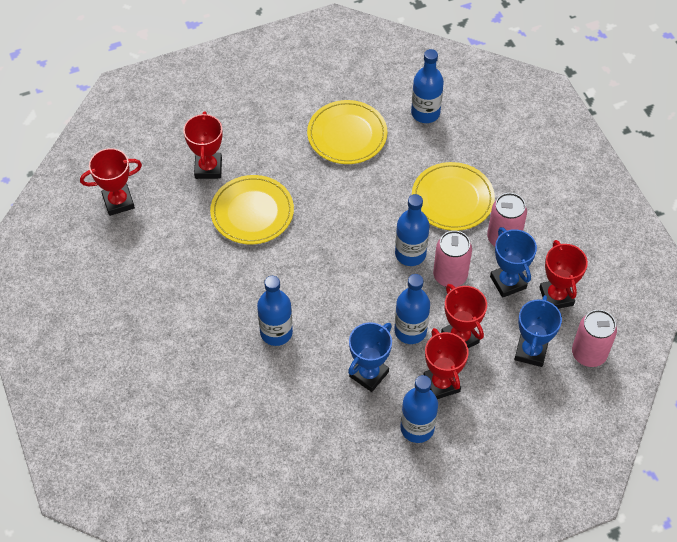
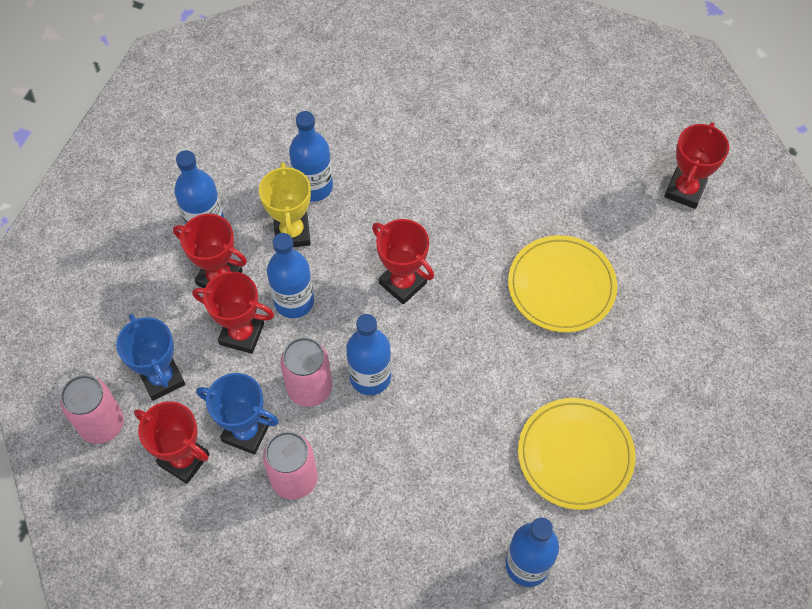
camera: 135 degrees right, 5 degrees up
red trophy [183,112,223,179] -> red trophy moved to [372,219,434,304]
blue bottle [257,276,293,346] -> blue bottle moved to [289,111,333,202]
blue trophy [348,322,392,392] -> yellow trophy [259,162,311,247]
yellow plate [412,162,495,231] -> none

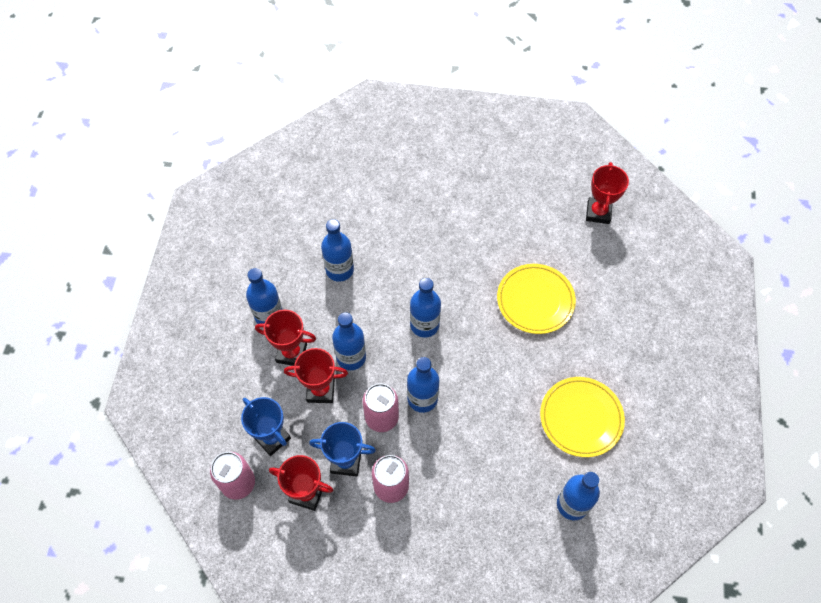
camera: 15 degrees left, 0 degrees up
yellow trophy [259,162,311,247] -> none
red trophy [372,219,434,304] -> blue bottle [410,278,441,338]

